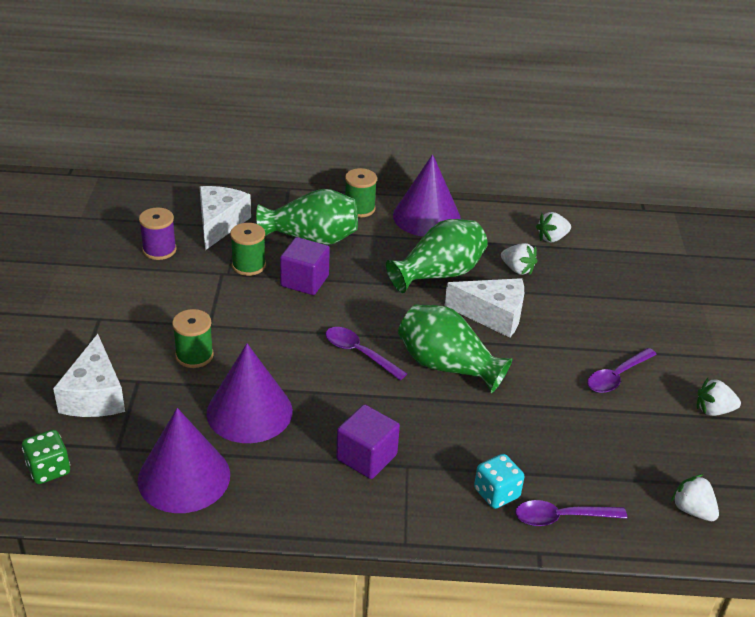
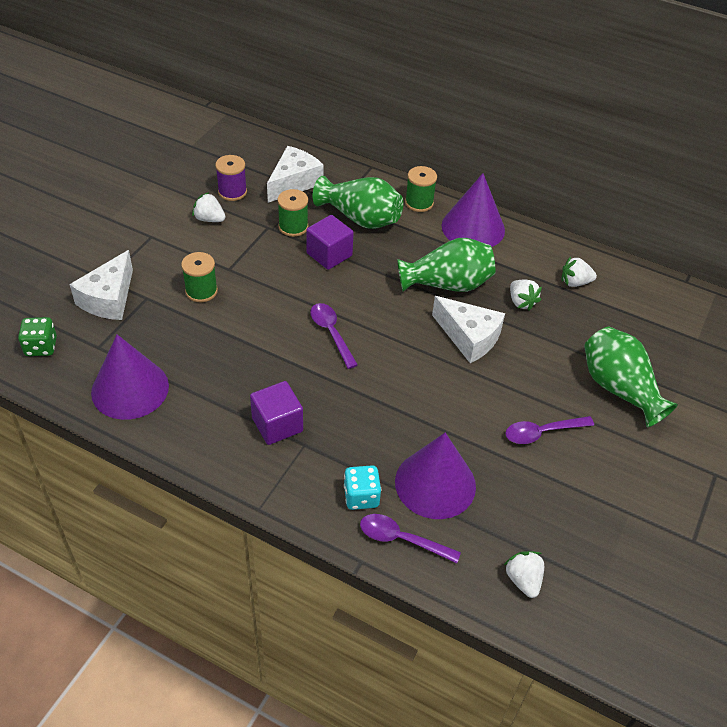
camera: 25 degrees right, 10 degrees up
purple cone [206,343,293,443] -> purple cone moved to [395,433,476,519]
green vase [398,304,512,393] -> green vase moved to [584,327,678,427]
white strawberry [697,378,741,416] -> white strawberry moved to [192,192,226,222]

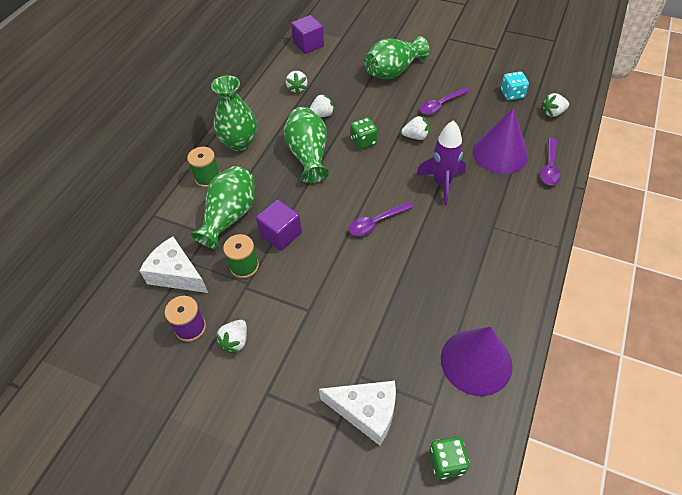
camera: 90 degrees left, 5 degrees up
green spool [181,252,218,302] -> none
purple cube [250,381,303,445] -> purple cube moved to [291,15,324,54]
turquoise dice [344,465,381,510] -> turquoise dice moved to [501,71,529,100]
white cheese [432,296,505,363] -> green dice [350,117,378,149]
purple cone [442,173,505,247] -> green vase [211,75,257,151]
purple spoon [506,416,594,444] -> purple spoon turned 75 degrees clockwise [420,87,470,115]
none -> white strawberry [401,115,429,140]
none -> purple rocket [416,120,466,205]

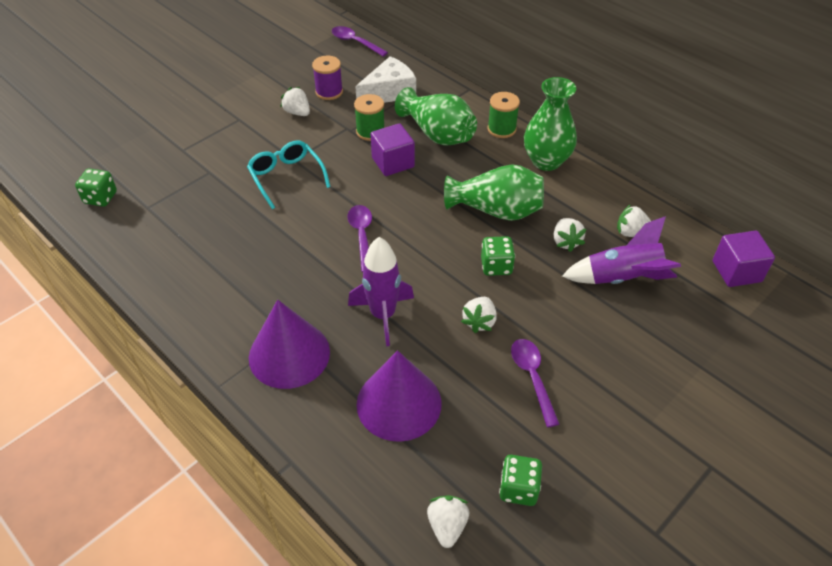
camera: 110 degrees right, 5 degrees down
white cheese [319,381,396,445] -> none
green vase [364,36,430,80] -> none
purple cone [441,327,513,396] -> purple cone moved to [249,300,330,389]
turquoise dice [501,71,529,100] -> green dice [499,455,542,506]
purple spoon [540,138,561,185] -> purple spoon moved to [332,26,388,57]
none -> turquoise glasses [247,140,330,209]
none -> purple rocket [562,216,681,284]

